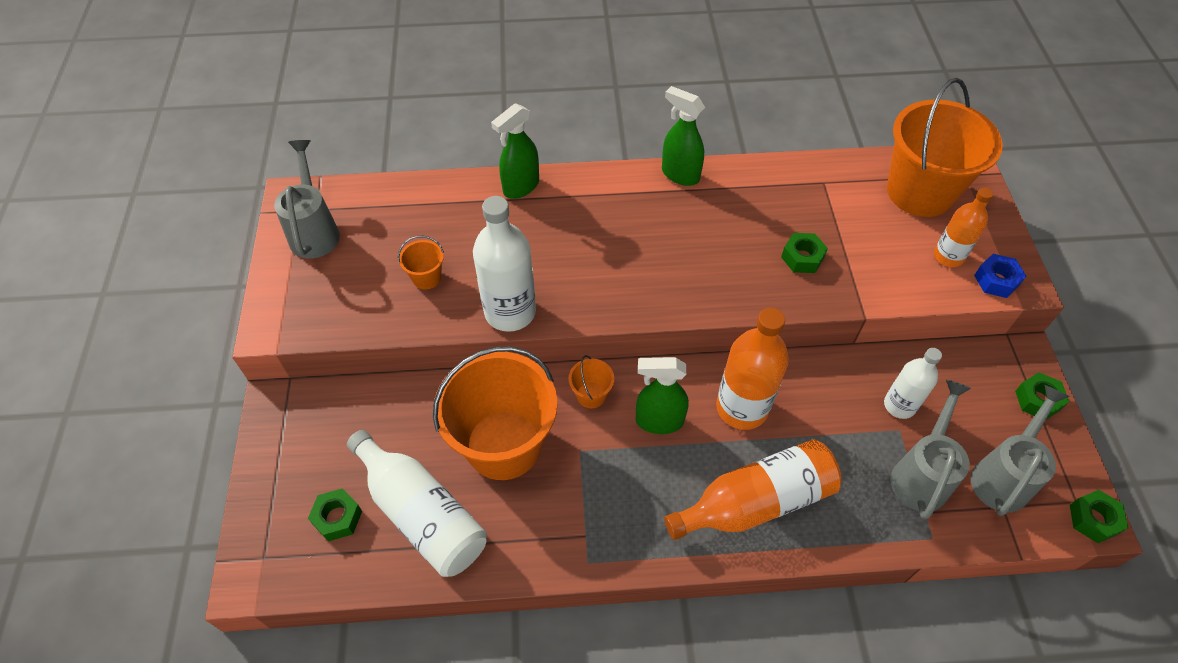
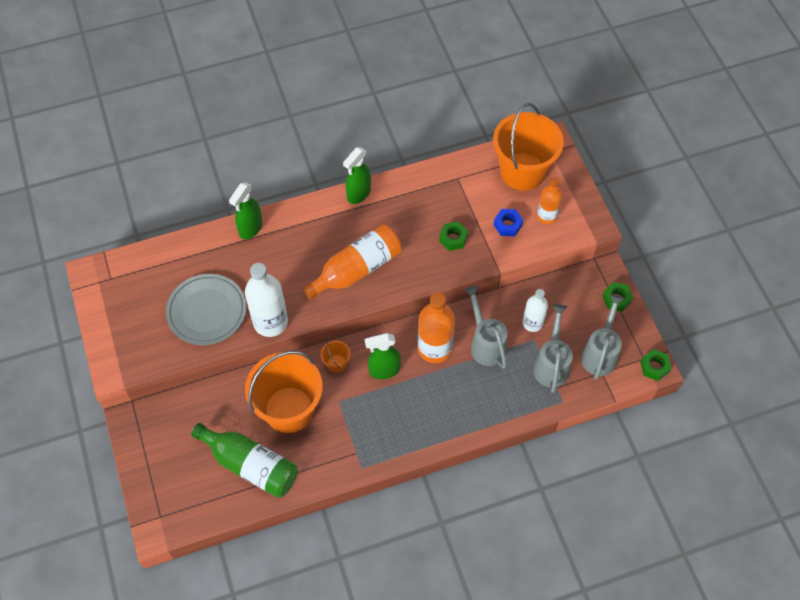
camera: 15 degrees left, 5 degrees up
grey watering can [274,140,340,258] -> grey watering can moved to [464,285,508,369]
green nut [308,488,362,541] -> none
white bottle [347,430,487,577] -> green bottle [191,423,298,498]
orange bucket [398,235,444,290] -> grey plate [166,274,246,345]
green spray bottle [662,86,705,186] -> green spray bottle turned 75 degrees counterclockwise [343,147,371,204]
orange bottle [664,439,842,540] -> orange bottle moved to [303,224,402,300]
blue nut [974,254,1026,298] -> blue nut moved to [494,209,523,236]

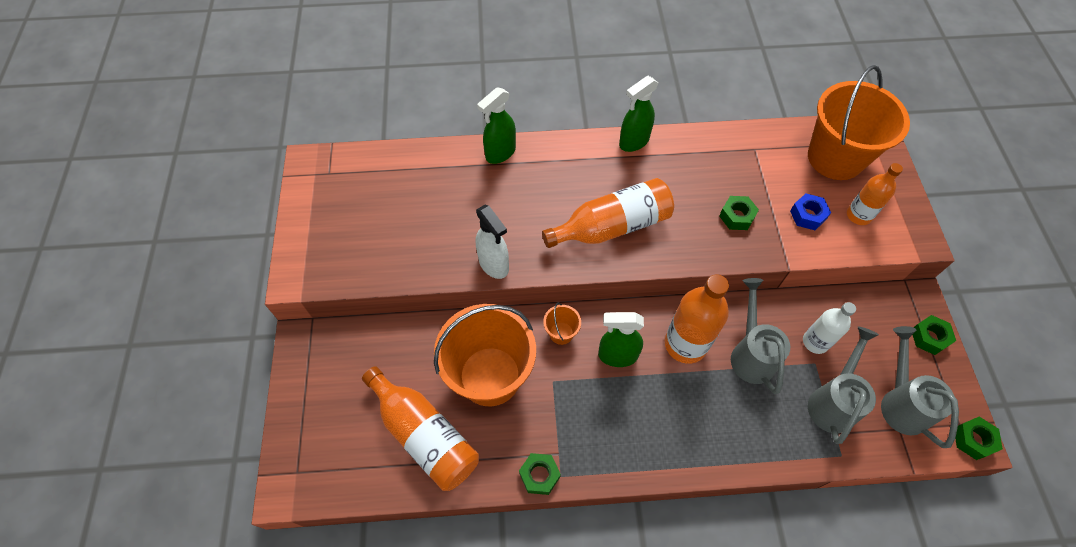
camera: 15 degrees right, 0 degrees up
grey plate [166,274,246,345] -> none
green bottle [191,423,298,498] -> orange bottle [362,366,479,491]
white bottle [245,263,288,337] -> white spray bottle [476,205,509,279]
grey watering can [581,294,625,380] -> grey watering can turned 45 degrees counterclockwise [881,326,959,448]
none -> green nut [519,453,561,495]

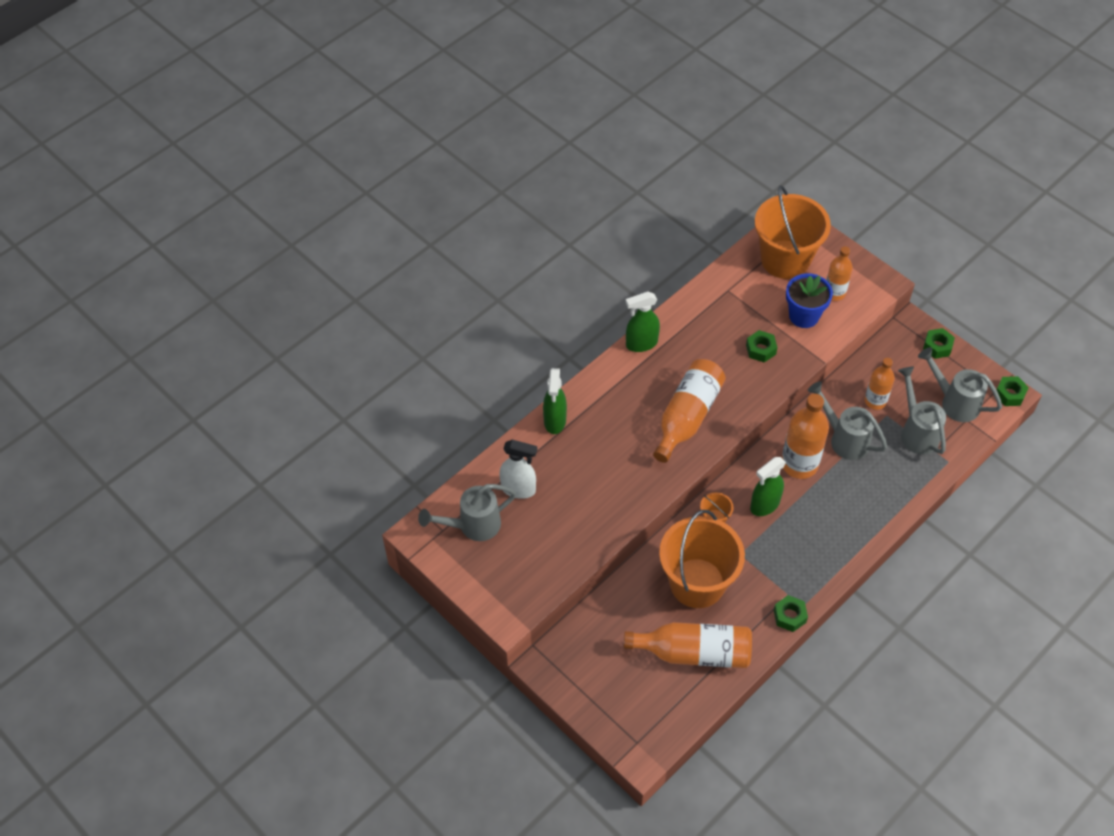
camera: 40 degrees left, 5 degrees down
white spray bottle [476,205,509,279] -> white spray bottle moved to [499,440,537,499]
green spray bottle [619,76,659,152] -> green spray bottle turned 60 degrees clockwise [626,291,660,352]
blue nut [790,194,831,230] -> blue flower pot [786,273,833,328]
white bottle [803,302,856,354] -> orange bottle [864,358,895,410]
none -> grey watering can [418,484,516,541]

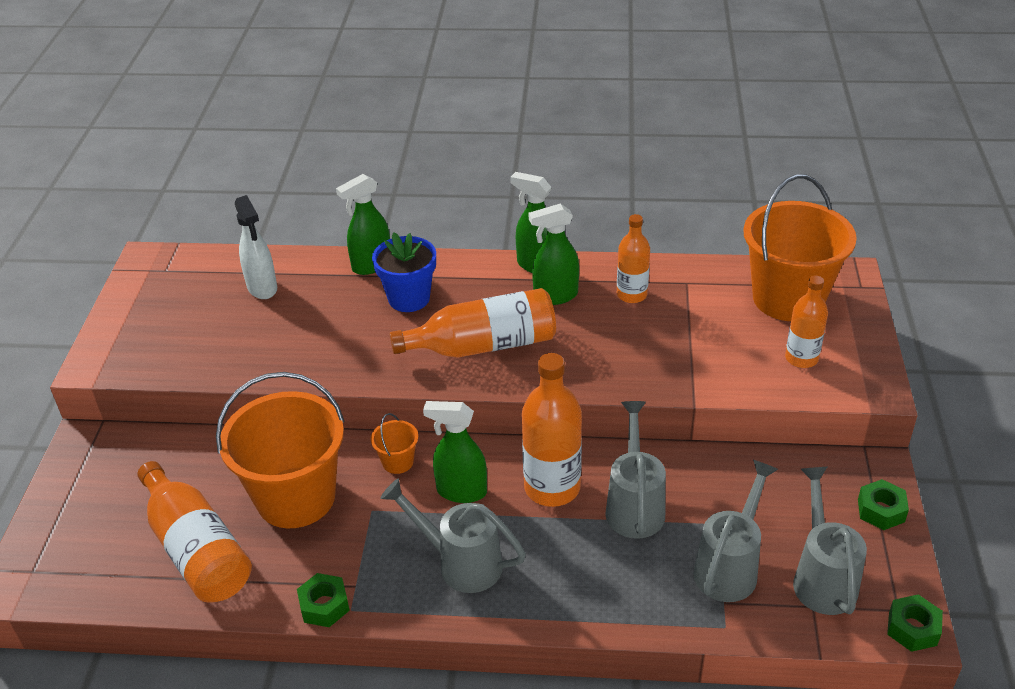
camera: 50 degrees right, 15 degrees down
grey watering can [418,484,516,541] -> grey watering can moved to [380,479,526,593]
green nut [746,330,778,363] -> none
blue flower pot [786,273,833,328] -> blue flower pot moved to [372,232,436,312]
orange bottle [864,358,895,410] -> orange bottle moved to [617,214,650,303]
none -> green spray bottle [529,203,579,305]

